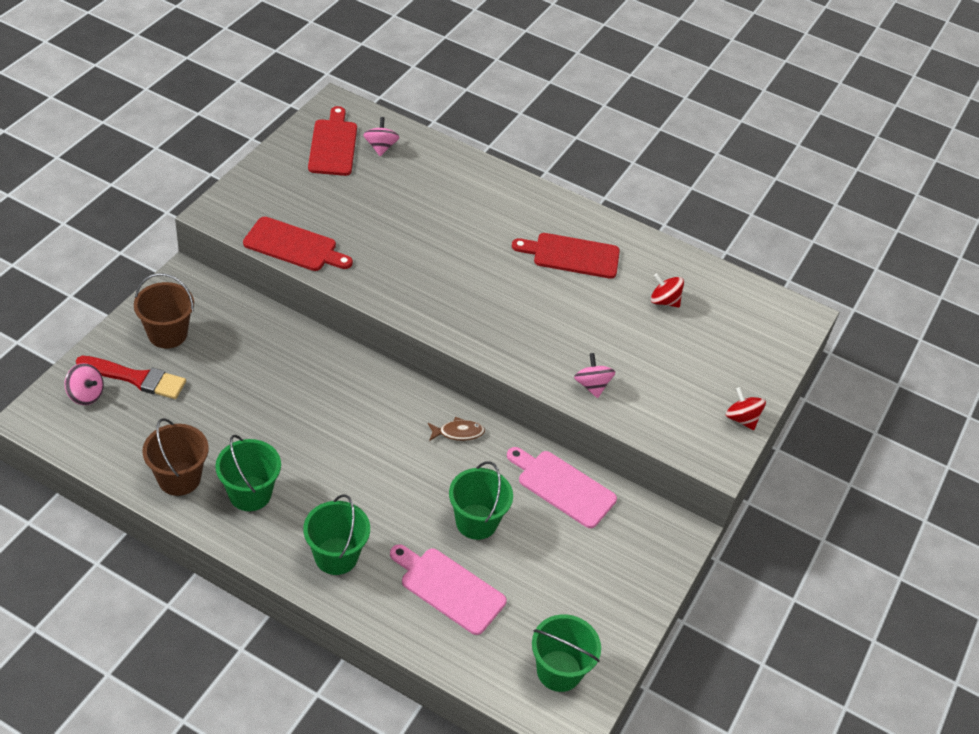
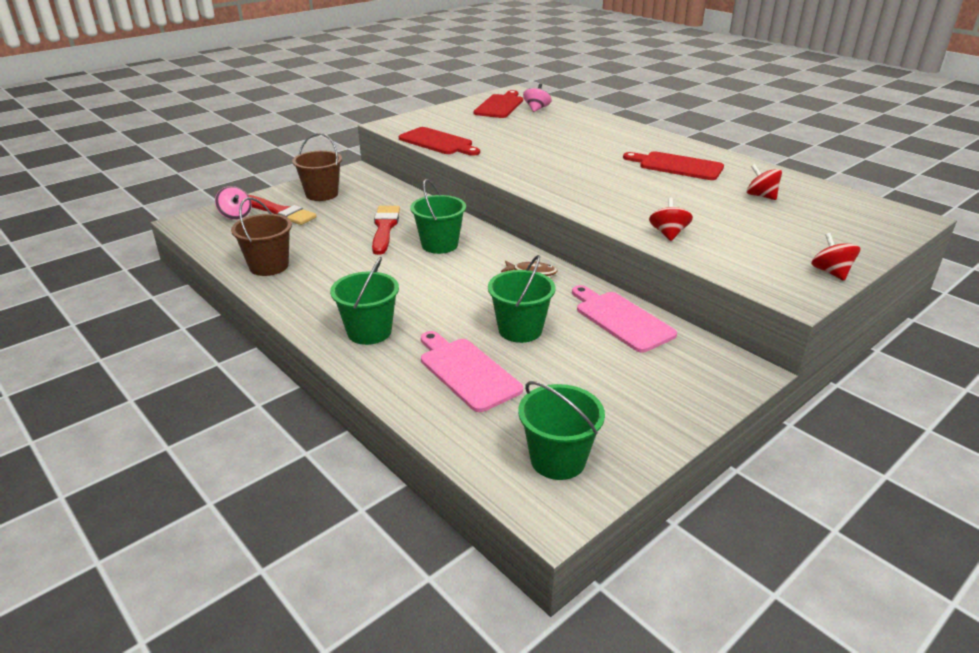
camera: 25 degrees right, 15 degrees down
green bucket [215,435,281,511] -> green bucket moved to [410,179,466,254]
pink spinning top [574,353,615,398] -> red spinning top [649,198,693,241]
none -> red brush [372,206,400,255]

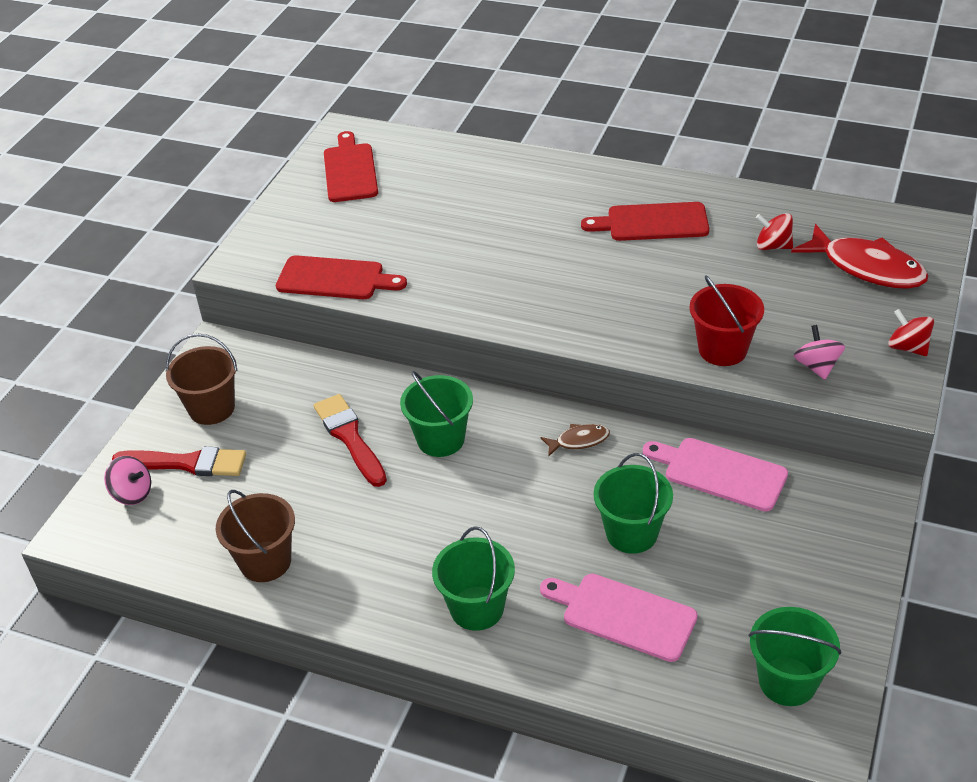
camera: 25 degrees left, 10 degrees up
pink spinning top [523,84,552,112] -> pink spinning top moved to [794,325,845,380]
red spinning top [649,198,693,241] -> red bucket [689,276,764,366]
none -> red fish [791,224,929,289]

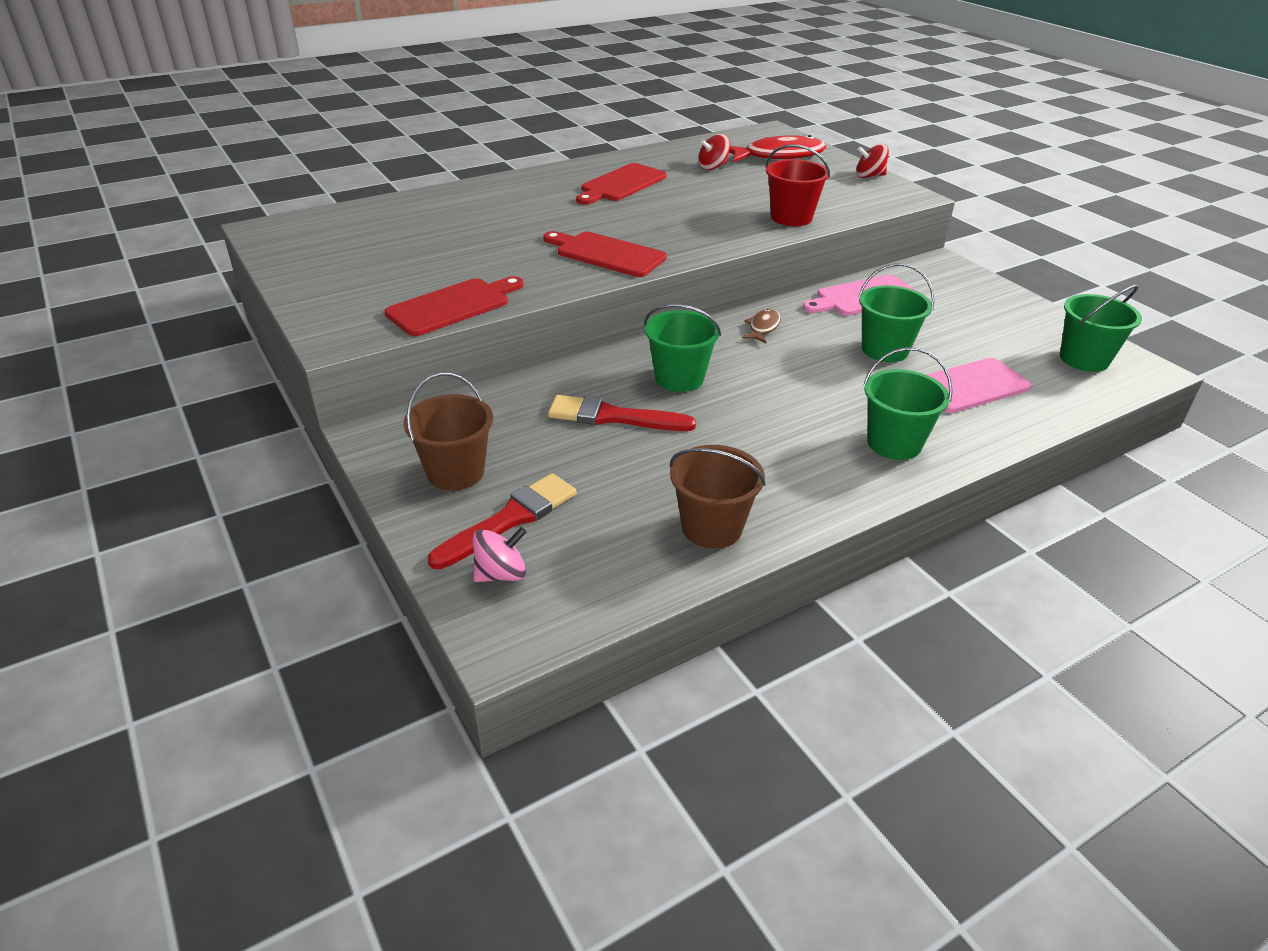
camera: 55 degrees left, 5 degrees down
red cutting board [324,131,378,202] -> red cutting board moved to [544,231,667,277]
pink spinning top [794,325,845,380] -> none

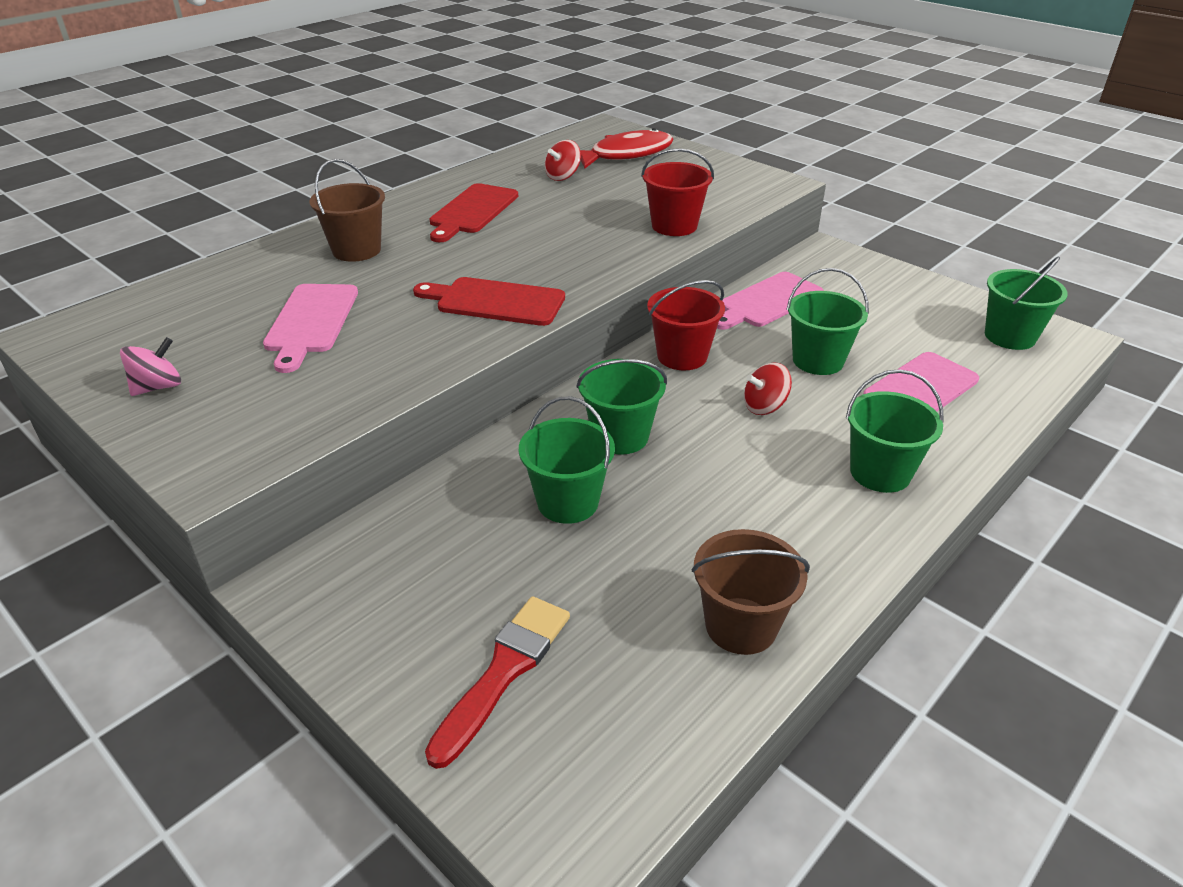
camera: 15 degrees left, 0 degrees up
red cutting board [385,276,524,336] -> none
brown bucket [403,373,493,491] -> brown bucket moved to [310,159,385,262]
pink spinning top [473,527,527,582] -> pink spinning top moved to [120,337,181,396]
red brush [548,395,696,431] -> green bucket [519,396,615,524]
brown fish [742,309,781,343] -> red bucket [647,280,725,370]
red spinning top [856,144,889,178] -> red spinning top moved to [744,363,792,415]
none -> pink cutting board [263,284,358,373]

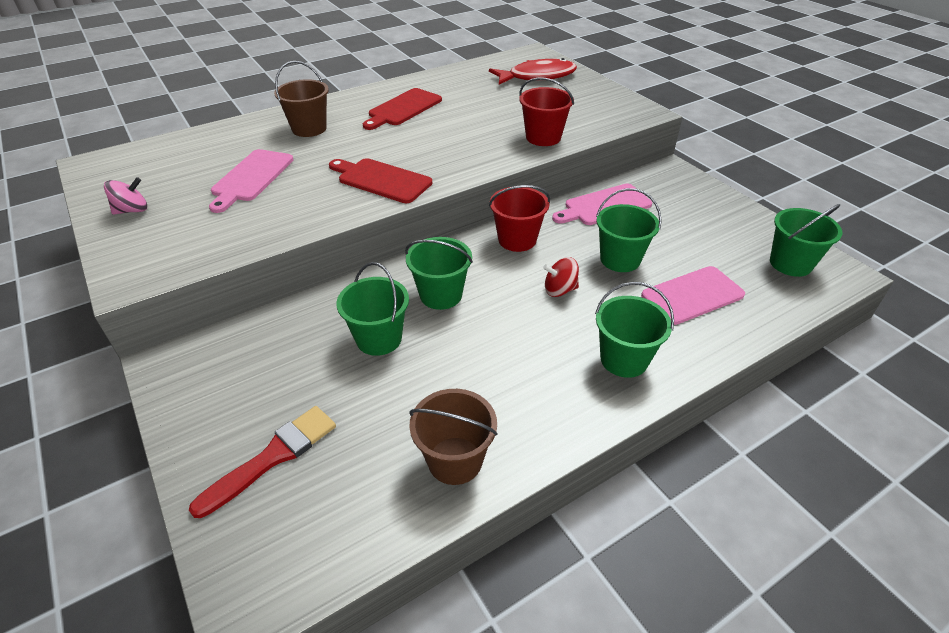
camera: 15 degrees right, 5 degrees up
red spinning top [545,140,581,181] -> none

